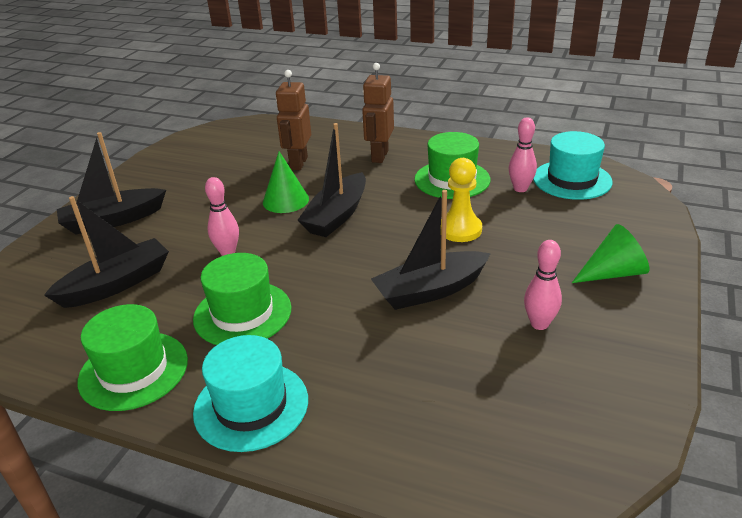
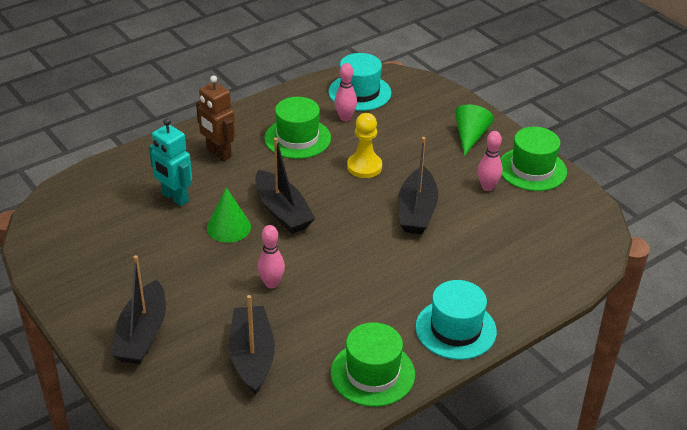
camera: 60 degrees left, 5 degrees up
green hat [193,253,291,345] -> green hat moved to [500,127,567,191]
brown robot [276,70,311,170] -> turquoise robot [149,118,192,206]

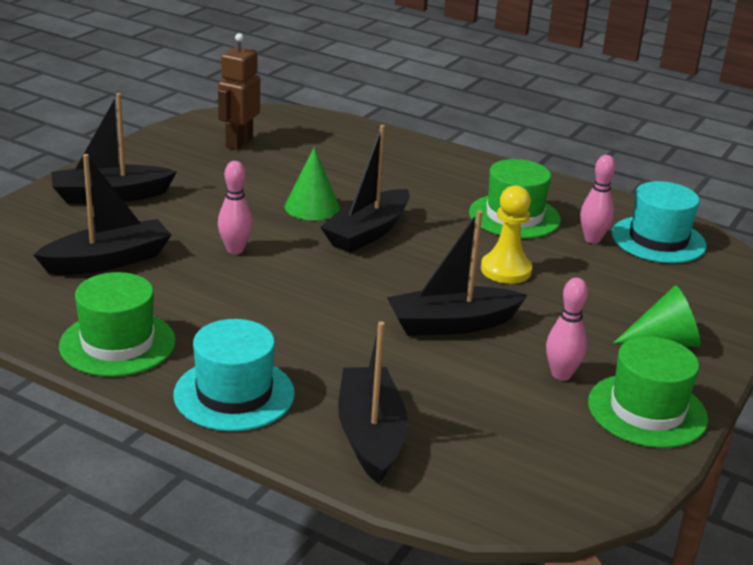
camera: 65 degrees right, 10 degrees down
turquoise robot [149,118,192,206] -> none
brown robot [196,76,236,161] -> brown robot moved to [218,33,260,150]
none -> black boat [338,321,408,484]

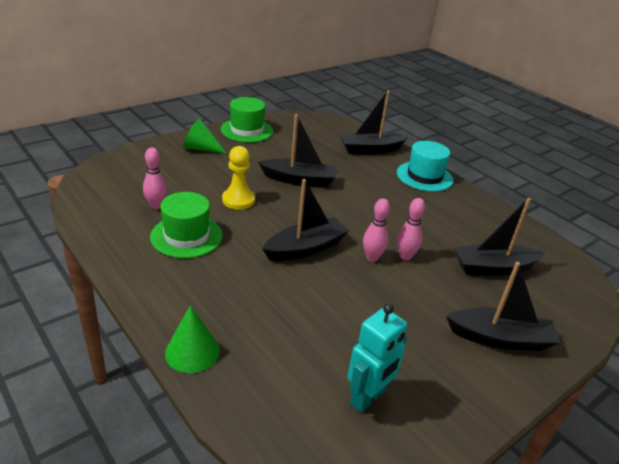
camera: 160 degrees left, 5 degrees up
green hat [59,272,176,377] -> none
brown robot [218,33,260,150] -> turquoise robot [347,303,407,413]
green cone [284,147,340,220] -> green cone moved to [165,305,220,373]
black boat [338,321,408,484] -> black boat turned 60 degrees clockwise [340,90,408,154]
pink bowling pin [546,278,588,381] -> pink bowling pin moved to [363,198,390,262]
turquoise hat [611,181,706,263] -> none

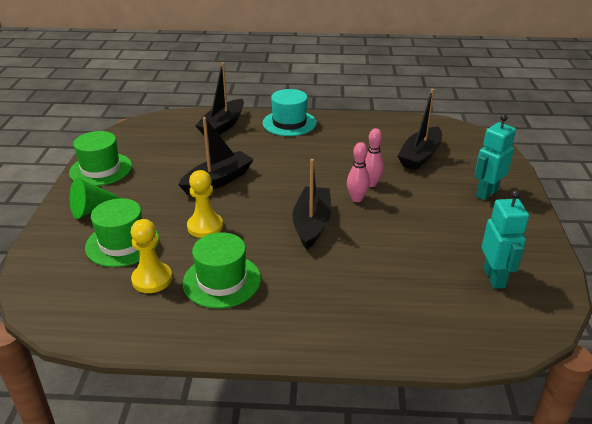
camera: 45 degrees left, 0 degrees up
pink bowling pin [143,147,167,209] -> yellow pawn [131,219,172,293]
green cone [165,305,220,373] -> none
black boat [446,262,560,351] -> turquoise robot [475,114,516,200]
none -> green hat [85,198,159,267]

